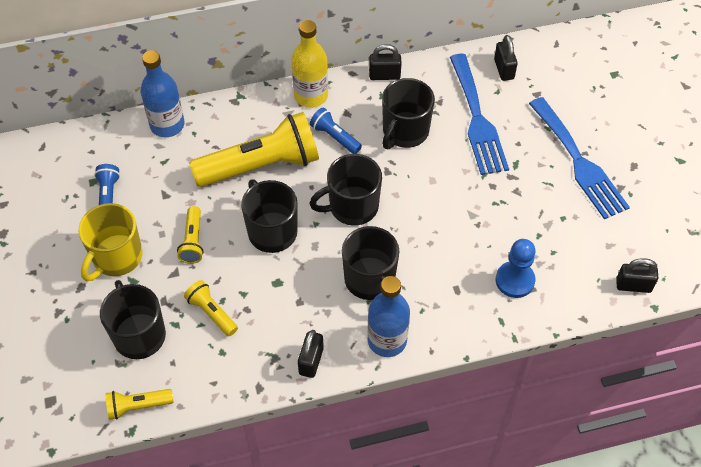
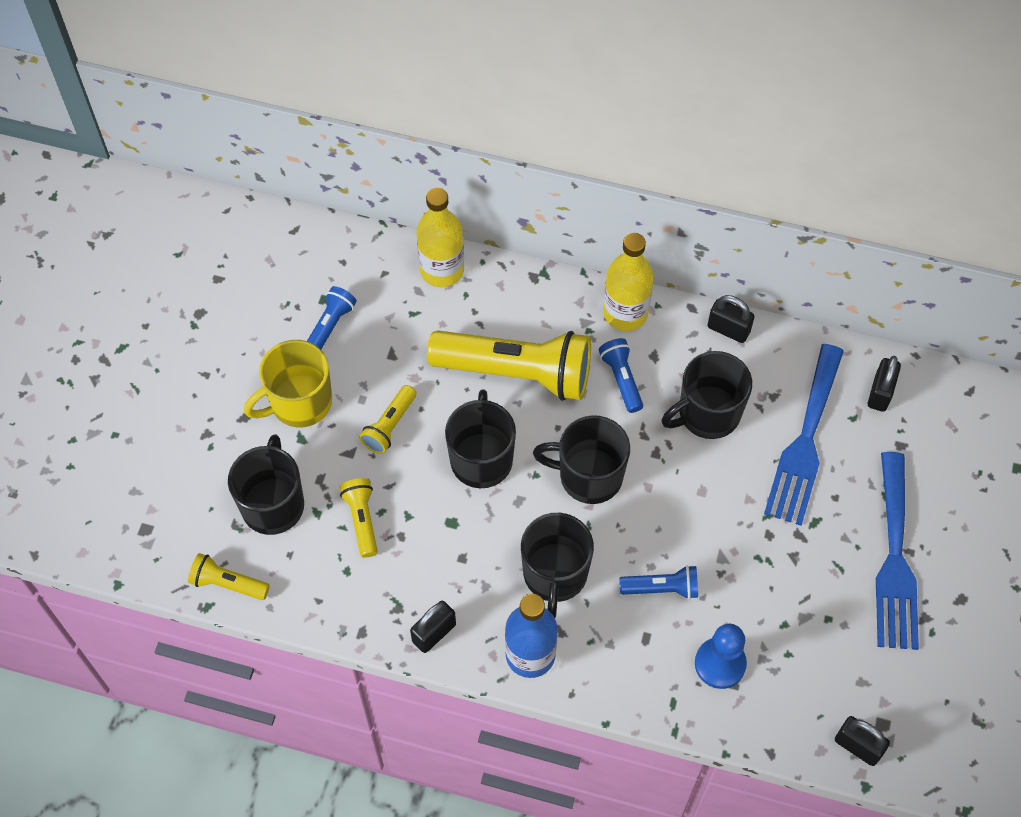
camera: 30 degrees right, 5 degrees up
blue bottle [141,50,184,137] -> yellow bottle [416,188,464,287]
none -> blue flashlight [619,565,698,599]

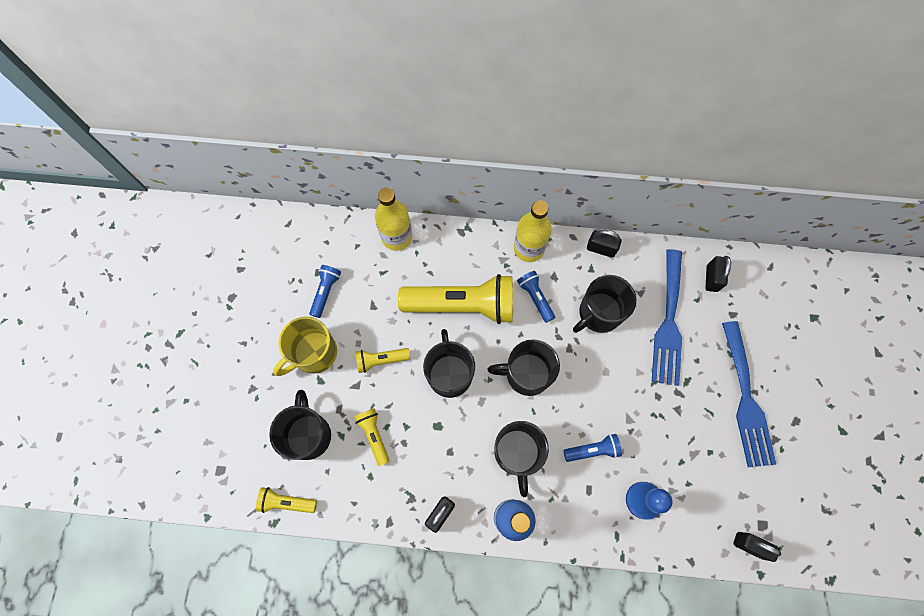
camera: 10 degrees left, 10 degrees up
yellow flashlight [359,385,417,454] -> yellow flashlight turned 60 degrees clockwise [355,348,410,373]

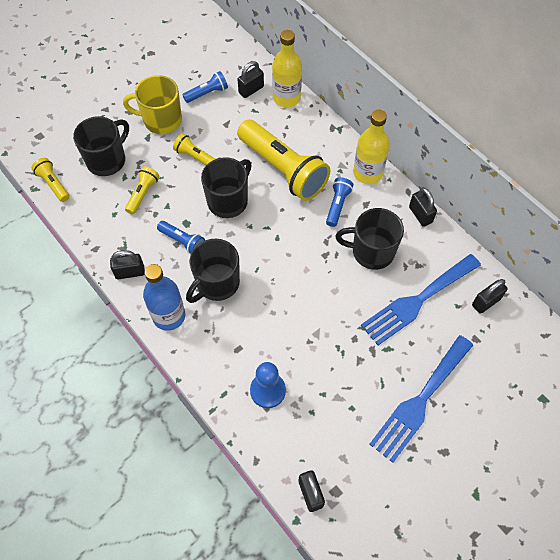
camera: 45 degrees right, 10 degrees down
black mug [487,340,560,396] -> none
blue flashlight [563,434,622,462] -> blue flashlight moved to [157,221,205,254]
none -> black padlock [238,61,264,98]

